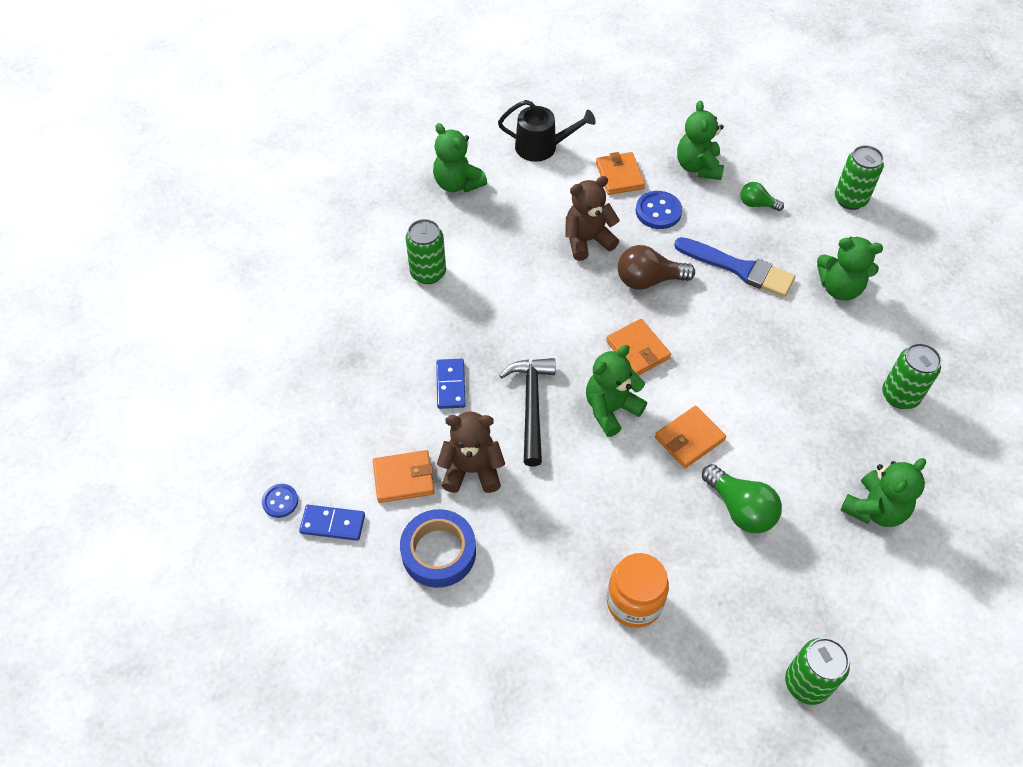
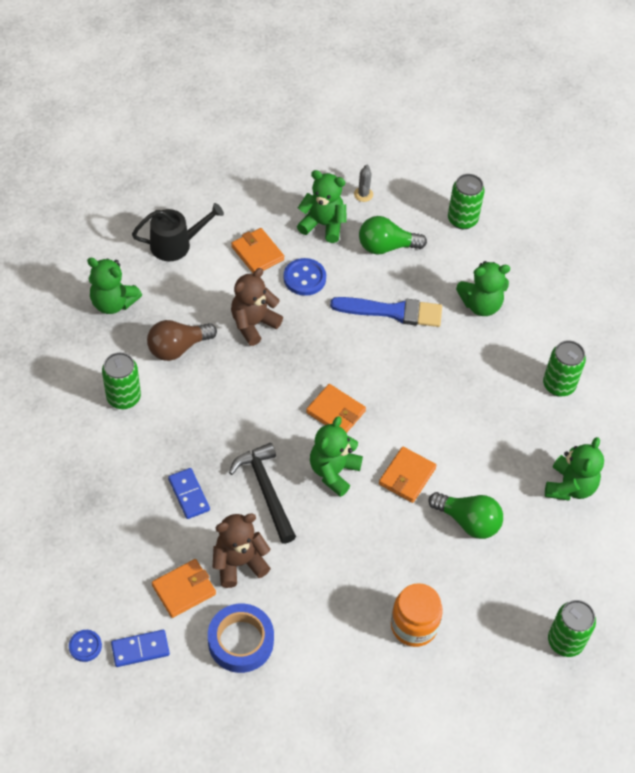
camera: 25 degrees left, 0 degrees up
brown light bulb [618,245,695,290] -> brown light bulb moved to [147,320,217,361]
green teddy bear [677,100,724,180] -> green teddy bear turned 135 degrees clockwise [297,170,347,243]
green light bulb [740,182,784,211] -> green light bulb [359,216,427,255], size x1.67
none -> grey cactus [354,165,373,202]

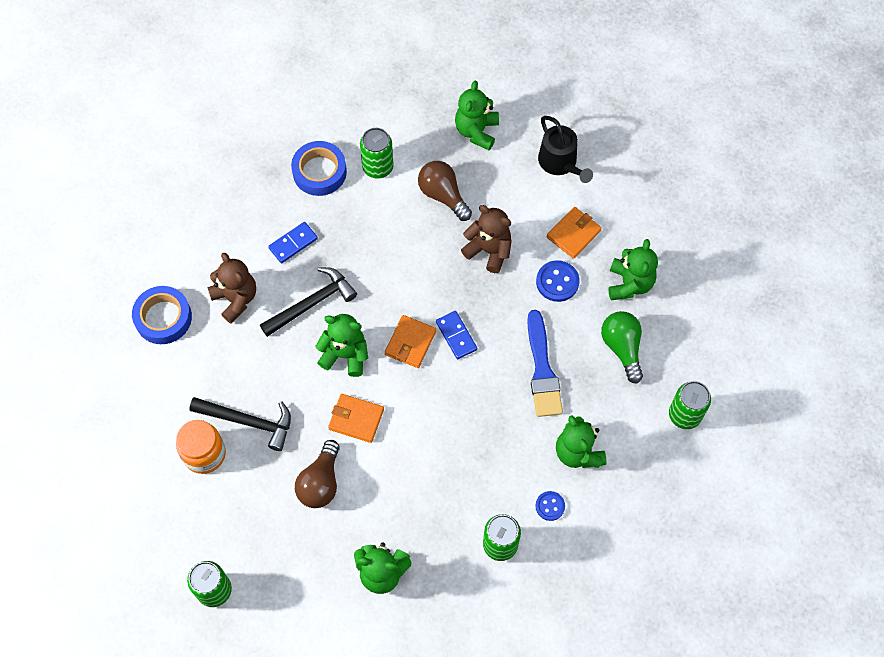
camera: 80 degrees right, 10 degrees up
blue button [69,630,102,662] -> blue button moved to [535,491,565,521]
blue domino [111,630,170,667] -> blue domino moved to [436,311,477,359]
orange wallet [152,559,216,618] -> none
grey cactus [354,165,373,202] -> none
green light bulb [428,492,503,539] -> brown light bulb [295,440,340,508]
none -> black hammer [189,397,291,451]
none -> blue tape [291,141,347,196]

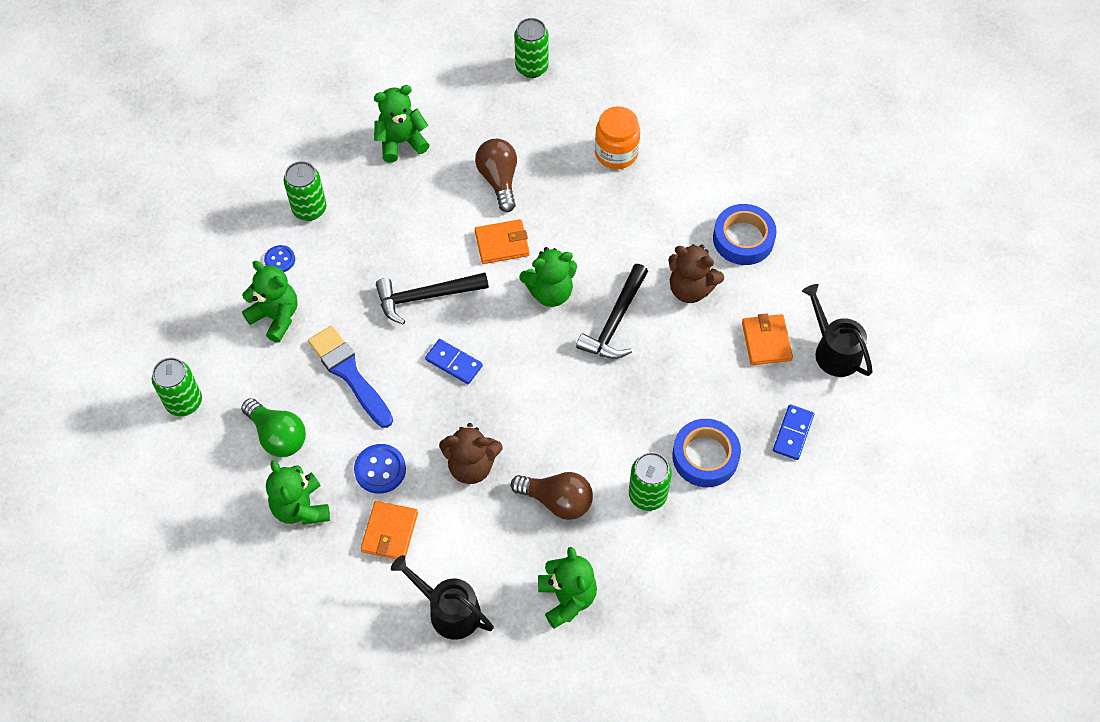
camera: 150 degrees right, 5 degrees down
black hammer [189,397,291,451] -> black hammer moved to [376,273,489,324]
blue domino [268,222,318,263] -> blue domino moved to [773,404,814,460]
orange wallet [385,315,436,368] -> orange wallet moved to [742,313,793,365]
none -> black watering can [802,284,873,377]

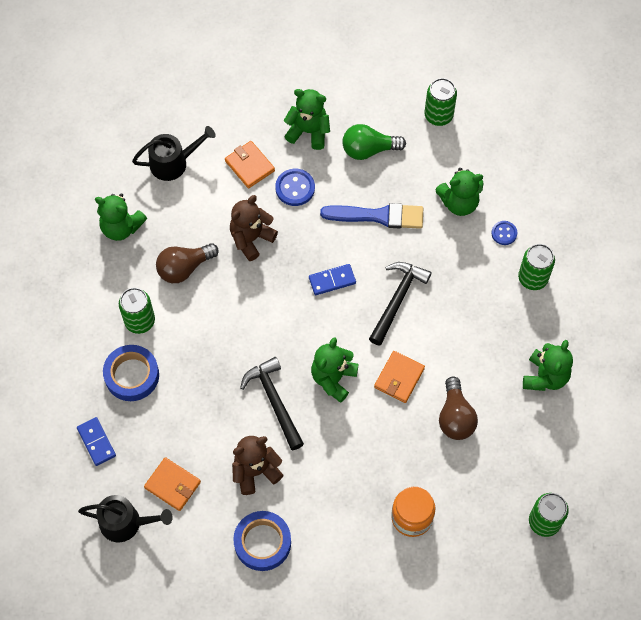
camera: 130 degrees right, 5 degrees up
brown light bulb [475,139,517,212] -> brown light bulb turned 60 degrees clockwise [439,376,478,440]

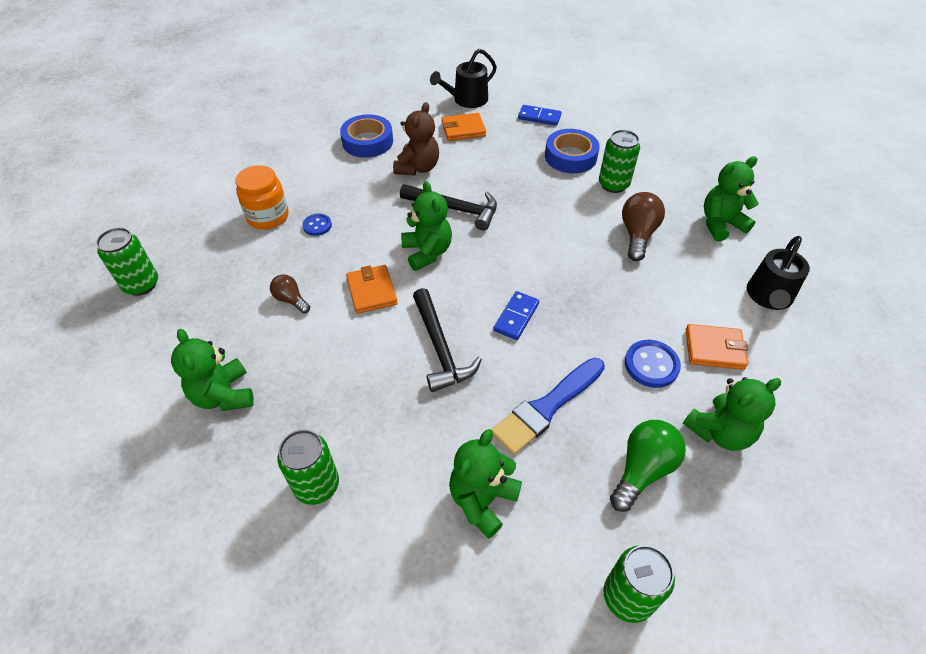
camera: 135 degrees right, 15 degrees down
brown teddy bear [230,195,278,261] -> none
brown light bulb [439,376,478,440] -> brown light bulb [270,274,310,313], size x0.60
blue button [491,221,517,245] -> blue button moved to [302,214,332,236]

